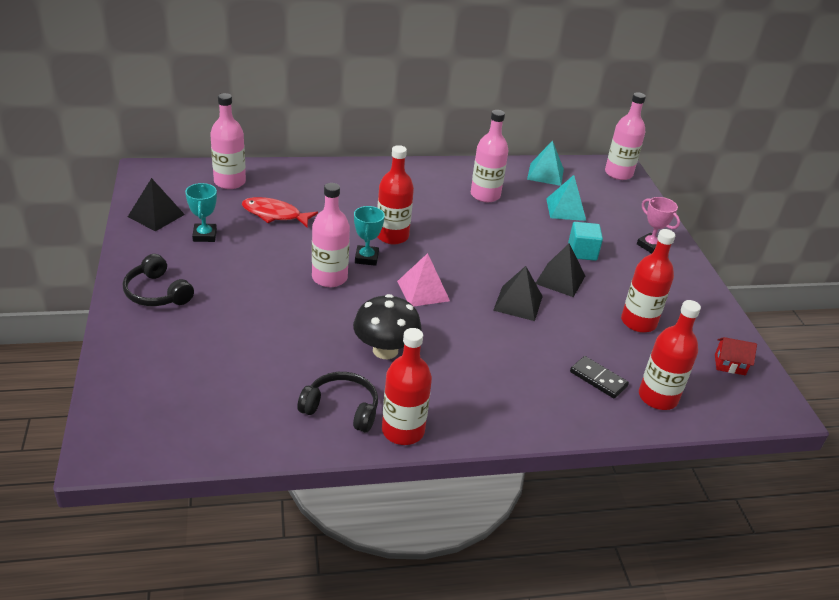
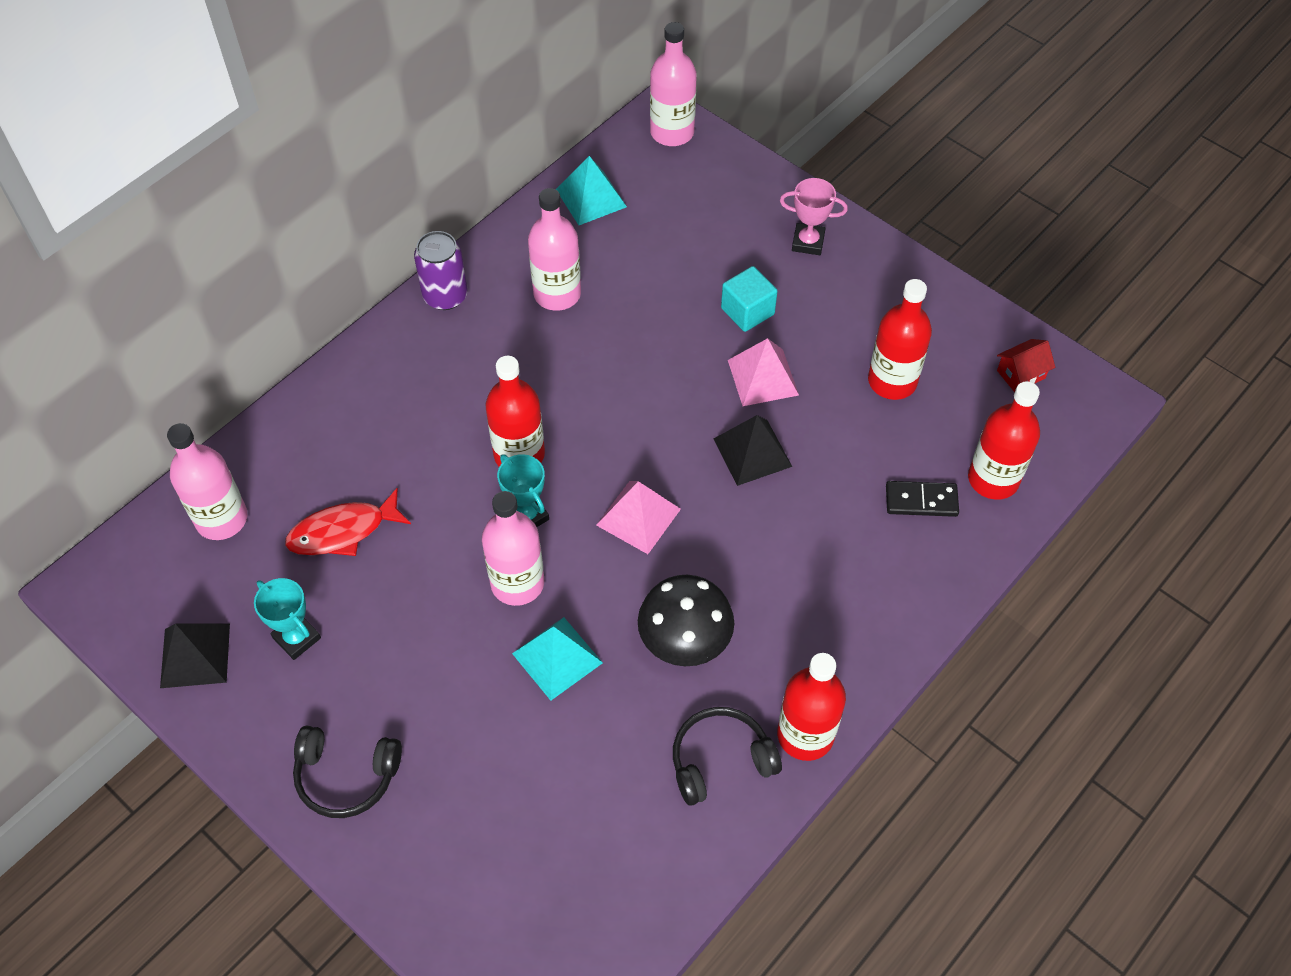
camera: 35 degrees left, 20 degrees up
black pyramid [536,243,585,297] -> pink pyramid [728,338,799,406]
turquoise pyramid [546,175,586,221] -> turquoise pyramid moved to [512,617,603,701]
none -> purple can [414,231,468,310]

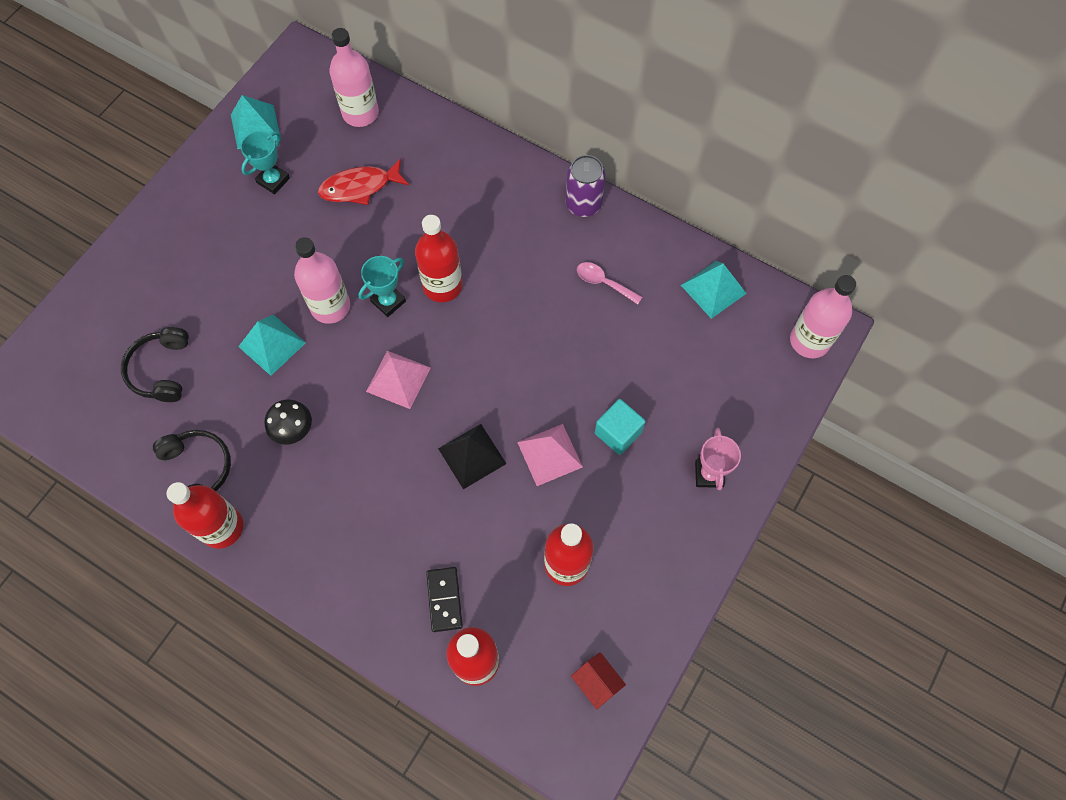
camera: 80 degrees right, 10 degrees up
black pyramid [160,623,230,688] -> turquoise pyramid [231,95,279,149]
red fish [285,488,411,556] -> red fish turned 75 degrees counterclockwise [318,158,409,205]
black headphones [293,726,402,818] -> black headphones moved to [121,327,189,402]
pink bottle [528,188,581,311] -> pink spoon [577,262,642,304]
black mushroom [638,575,734,666] -> black mushroom [264,399,312,445], size x0.64

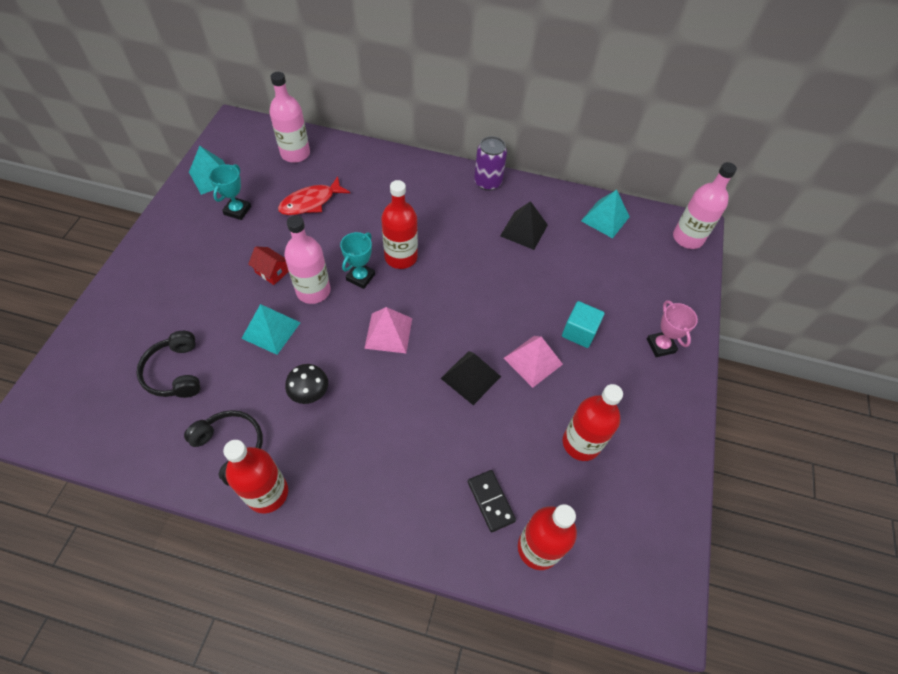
camera: 20 degrees left, 10 degrees down
red house [571,652,626,709] -> red house moved to [248,247,289,285]
pink spoon [577,262,642,304] -> black pyramid [500,201,548,250]

